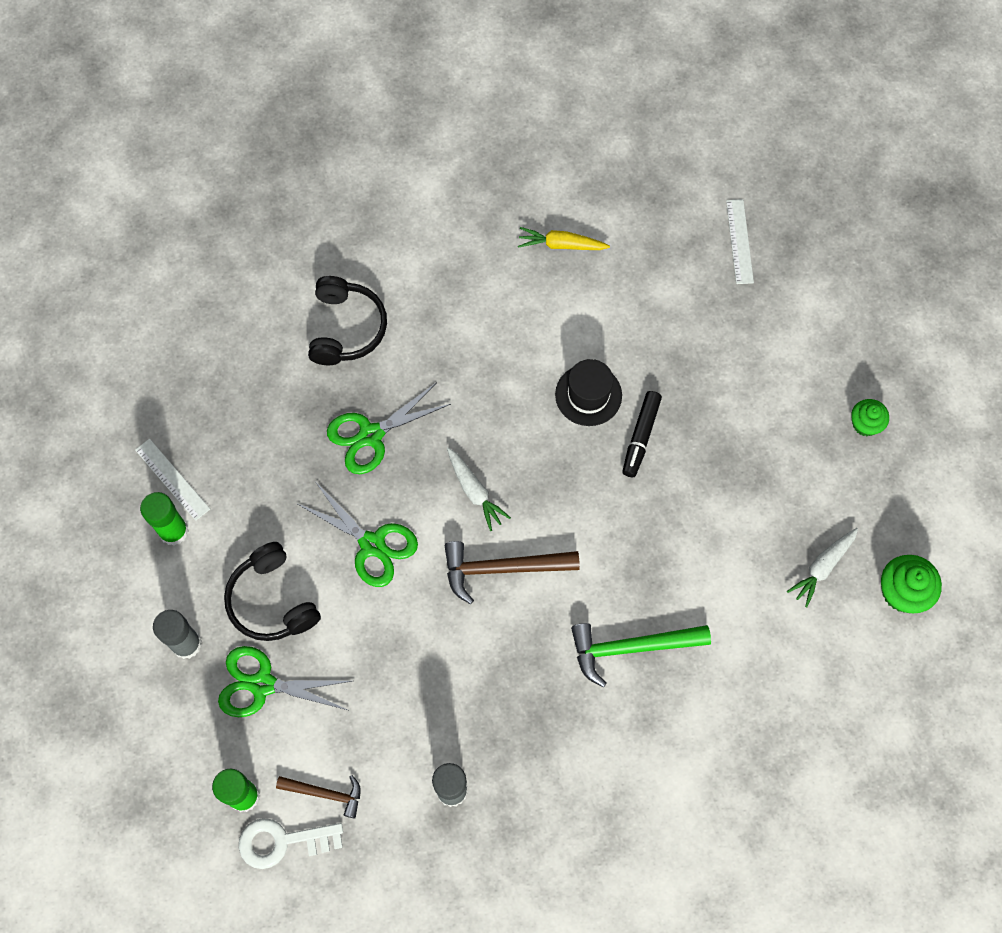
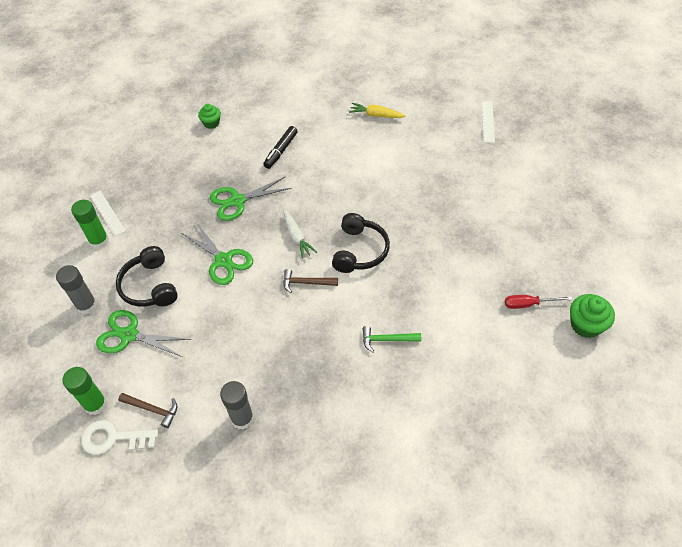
camera: 10 degrees right, 15 degrees down
black headphones [308,276,387,365] -> black headphones moved to [332,213,390,273]
brown hammer [445,541,580,604] -> brown hammer [283,269,338,293], size x0.61
black hat [555,359,622,426] -> none
green hammer [571,623,711,687] -> green hammer [362,326,421,352], size x0.61
black marker [622,391,662,477] -> black marker moved to [263,126,298,169]
white carrot [787,528,858,607] -> red screwdriver [505,295,572,309]
green cupcake [851,399,889,436] -> green cupcake moved to [198,104,221,129]

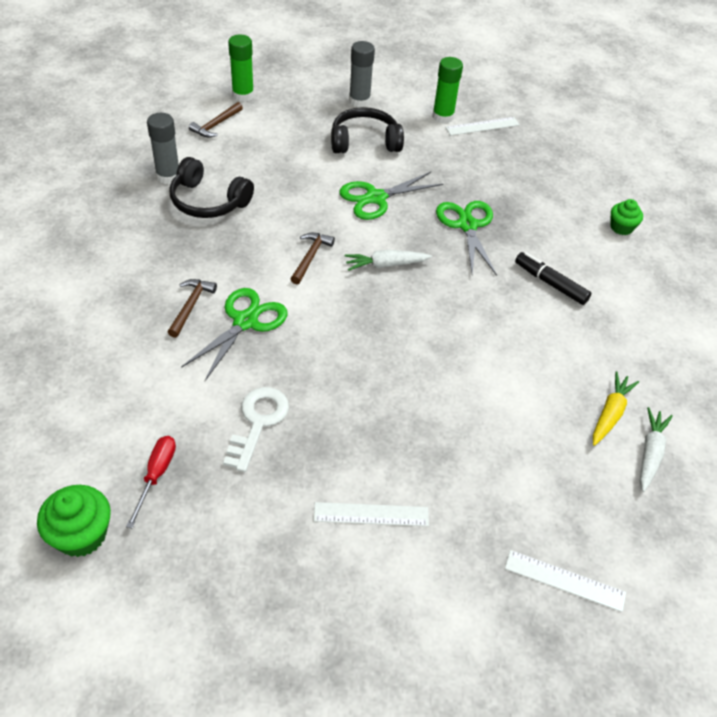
camera: 100 degrees right, 5 degrees down
white key [81,420,159,455] -> white key moved to [223,387,289,472]
green scissors [96,310,191,357] -> green scissors moved to [181,288,288,381]
black headphones [332,213,390,273] -> black headphones moved to [170,157,254,218]
green hammer [362,326,421,352] -> brown hammer [168,279,217,338]
none -> white ruler [314,502,429,526]
none -> white carrot [640,407,673,492]

